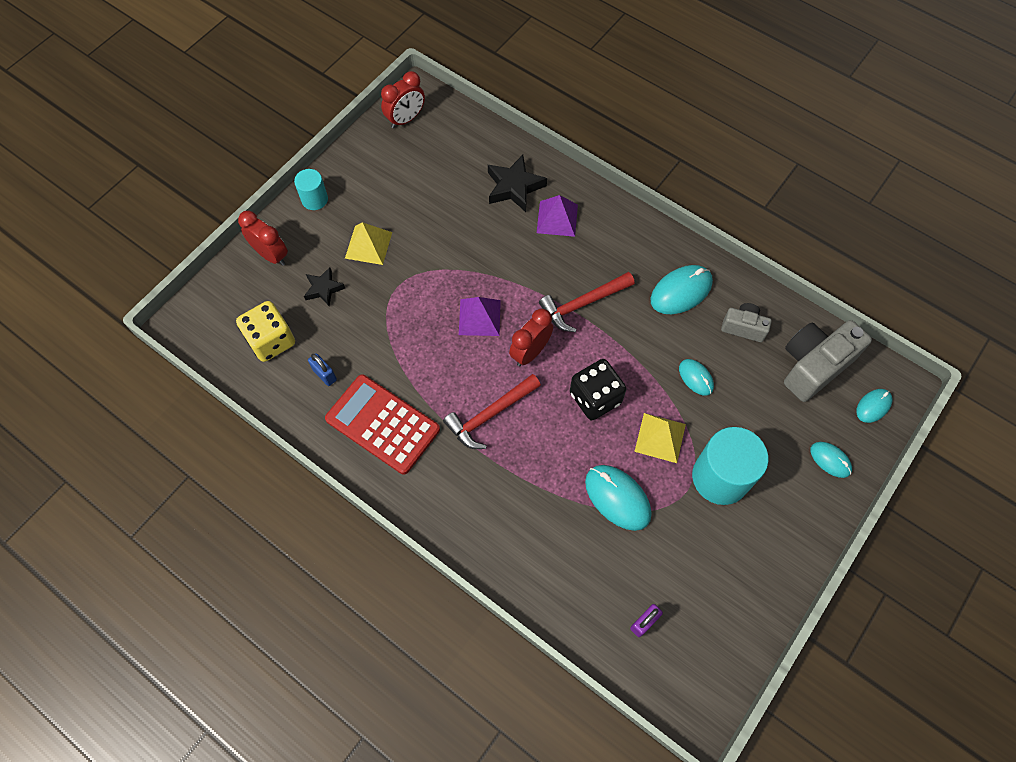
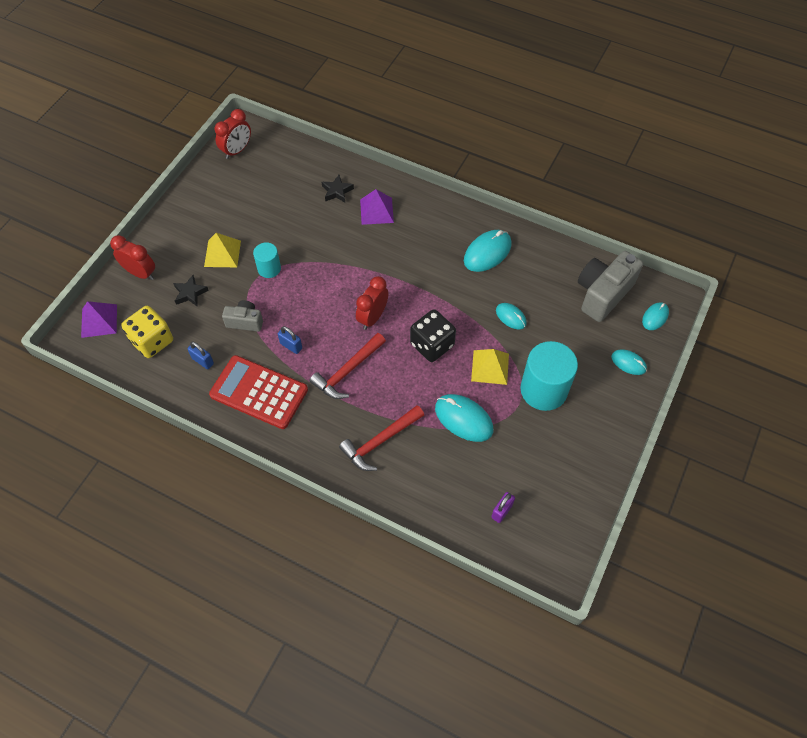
camera: 10 degrees left, 5 degrees down
turquoise cylinder [294,169,328,210] -> turquoise cylinder moved to [253,242,281,278]
purple pyramid [459,297,501,336] -> purple pyramid moved to [81,301,117,338]
black star [488,155,547,212] -> black star [322,175,354,203], size x0.63
red hammer [539,272,635,332] -> red hammer moved to [339,405,424,471]
grey camera [721,303,772,342] -> grey camera moved to [222,300,263,332]
none -> blue padlock [278,326,302,354]

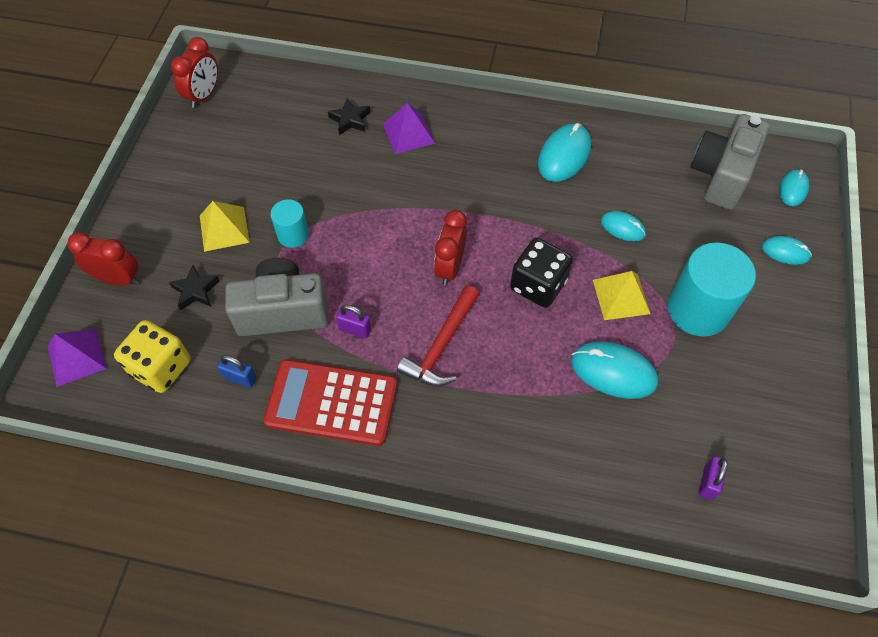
camera: 15 degrees left, 0 degrees up
grey camera [222,300,263,332] -> grey camera [225,258,329,336], size x1.81
blue padlock [278,326,302,354] -> purple padlock [336,305,371,339]
red hammer [339,405,424,471] -> none

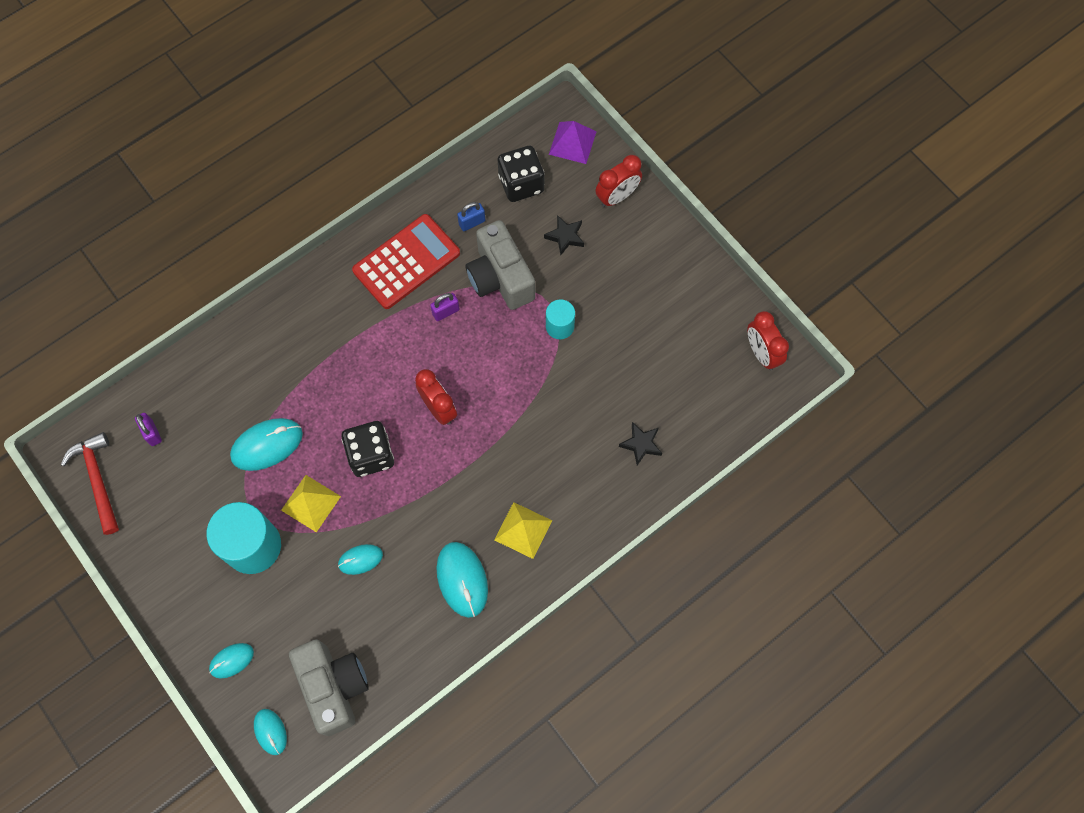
camera: 130 degrees right, 10 degrees up
yellow dice [114,320,191,393] -> black dice [498,146,544,202]
yellow pyramid [200,201,250,252] -> yellow pyramid moved to [494,502,552,559]
grey camera [225,258,329,336] -> grey camera turned 120 degrees clockwise [466,220,535,310]
purple pyramid [383,103,435,154] -> none
red hammer [397,285,479,387] -> red hammer moved to [61,432,119,535]

